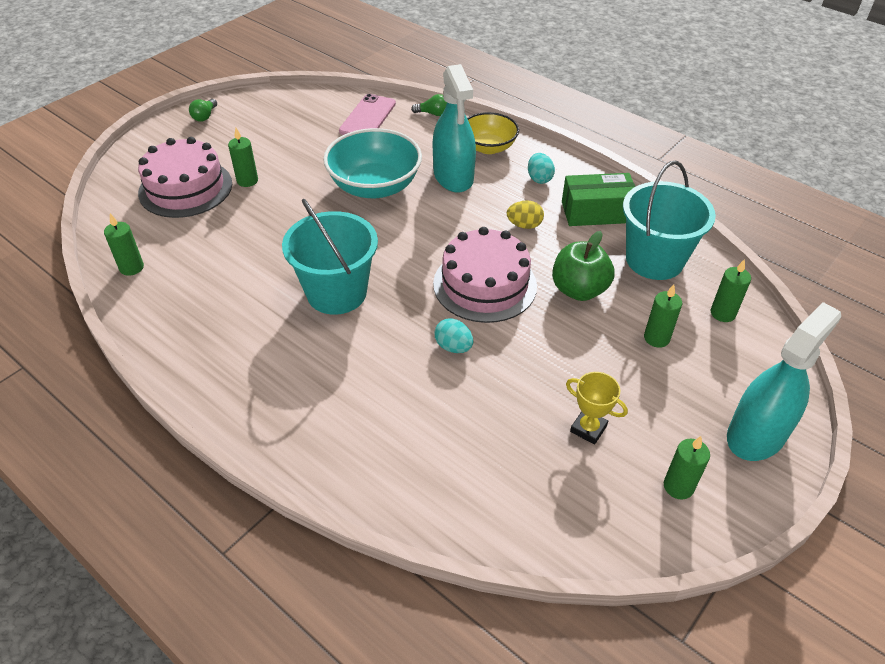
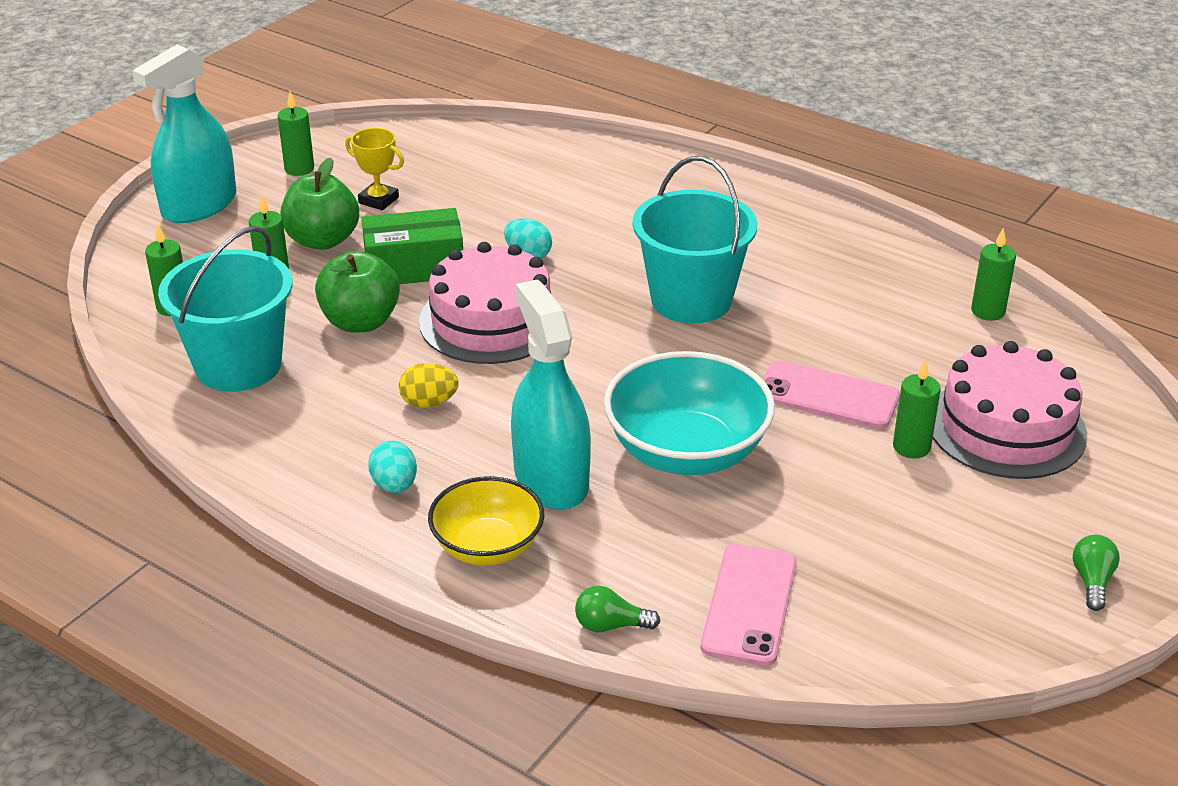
camera: 175 degrees right, 10 degrees down
green box [562,173,635,226] -> green box moved to [362,208,463,284]
none -> green apple [280,157,359,250]
none -> pink phone [763,360,900,429]

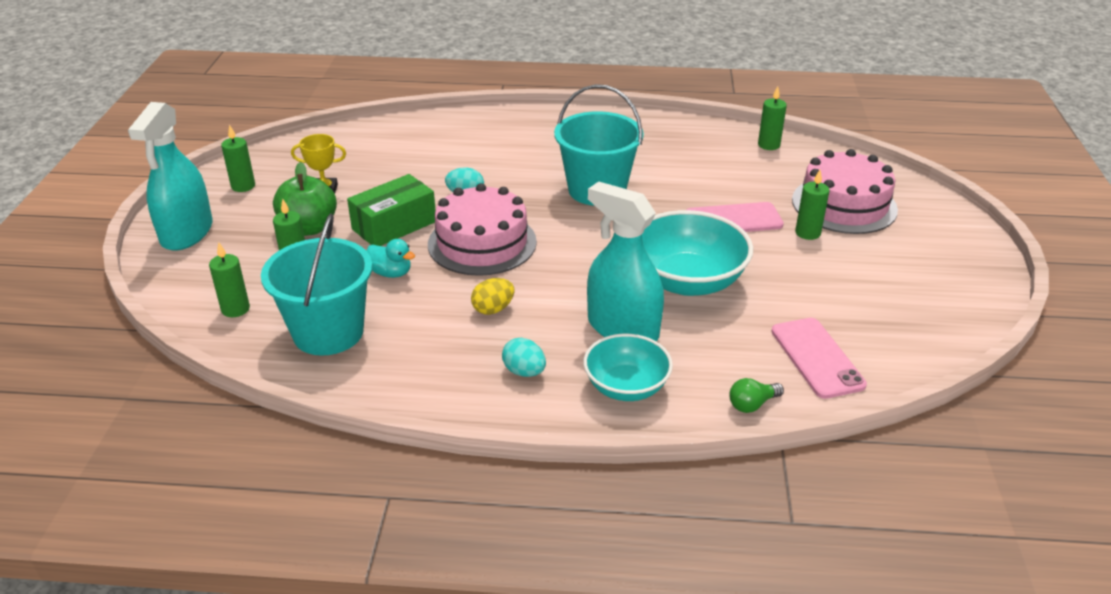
camera: 30 degrees left, 0 degrees up
green apple [315,251,400,333] -> turquoise duck [366,239,415,278]
yellow bowl [428,476,545,565] -> turquoise bowl [583,334,673,401]
green light bulb [1073,535,1120,611] -> none

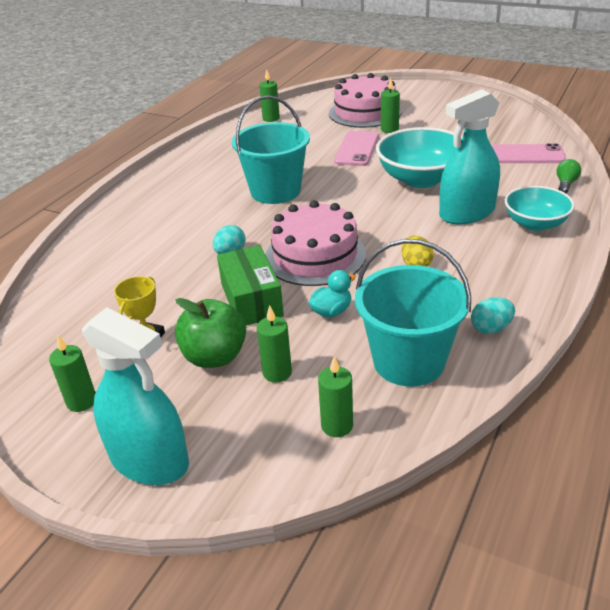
camera: 65 degrees left, 0 degrees up
turquoise egg [502,338,546,377] -> turquoise egg moved to [471,297,515,334]
green light bulb [729,378,784,413] -> green light bulb turned 150 degrees counterclockwise [557,159,581,193]

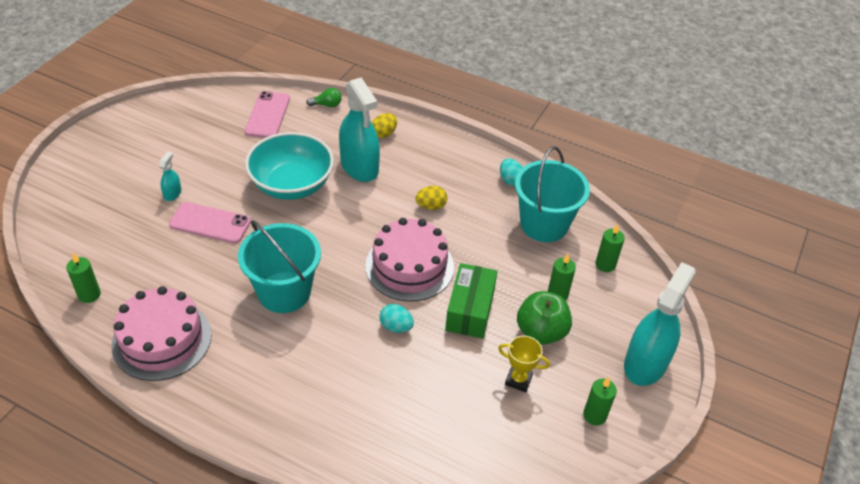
camera: 95 degrees left, 10 degrees up
green box [217,245,284,326] -> green box turned 60 degrees counterclockwise [445,263,498,339]
turquoise duck [309,270,356,318] -> none
pink cake [329,73,402,128] -> pink cake moved to [112,286,212,381]
green candle [381,78,400,133] -> turquoise spray bottle [159,151,181,201]
turquoise bowl [505,186,575,231] -> yellow egg [372,113,397,138]
green light bulb [557,159,581,193] -> green light bulb turned 150 degrees clockwise [306,88,342,107]

